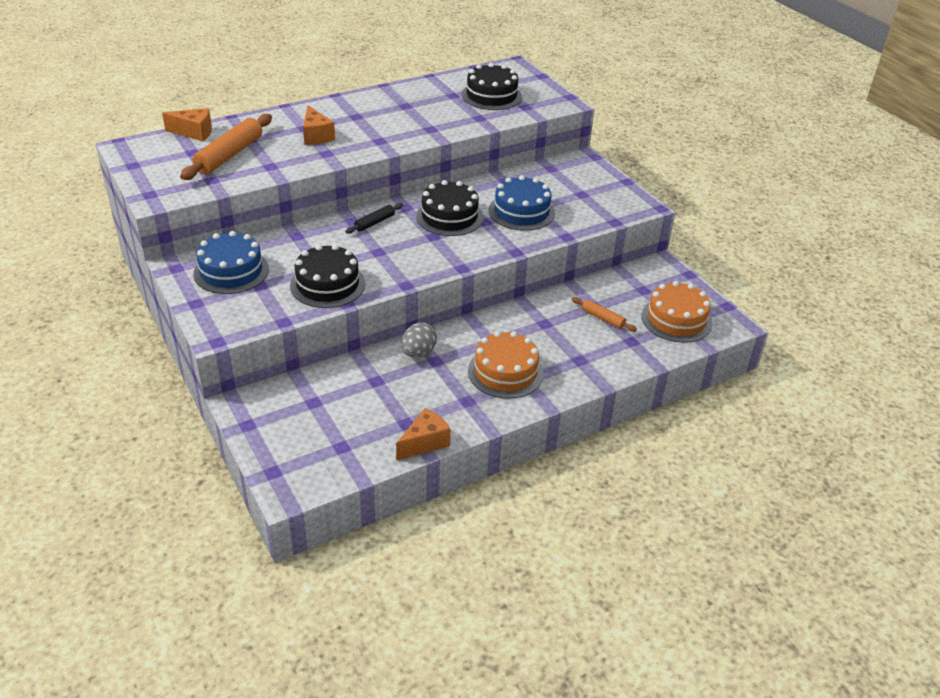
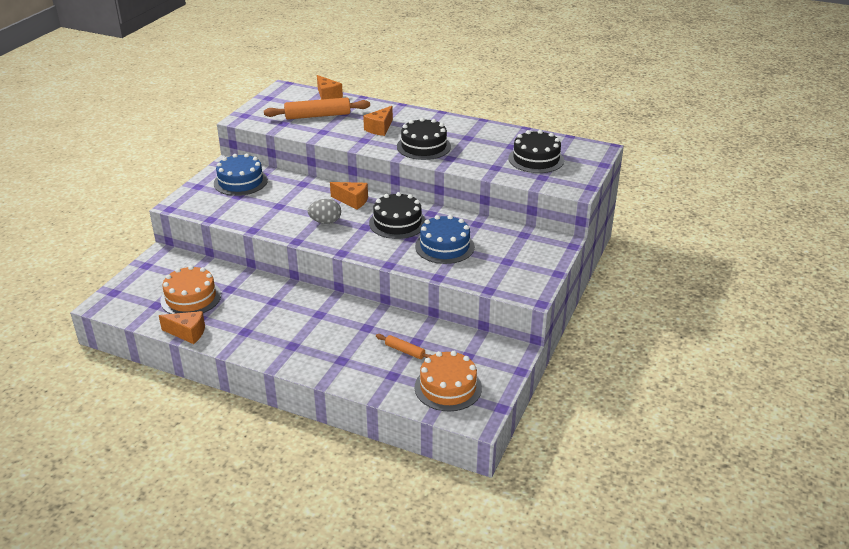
camera: 55 degrees right, 5 degrees down
black cake [290,244,365,308] -> black cake moved to [397,118,451,160]
black rolling pin [345,203,403,234] -> orange cheese [330,182,368,210]
grey egg [401,322,437,358] -> grey egg moved to [308,199,341,224]
orange cake [468,331,544,399] -> orange cake moved to [160,265,221,314]
orange rolling pin [572,297,637,332] -> orange rolling pin turned 60 degrees counterclockwise [376,334,431,359]

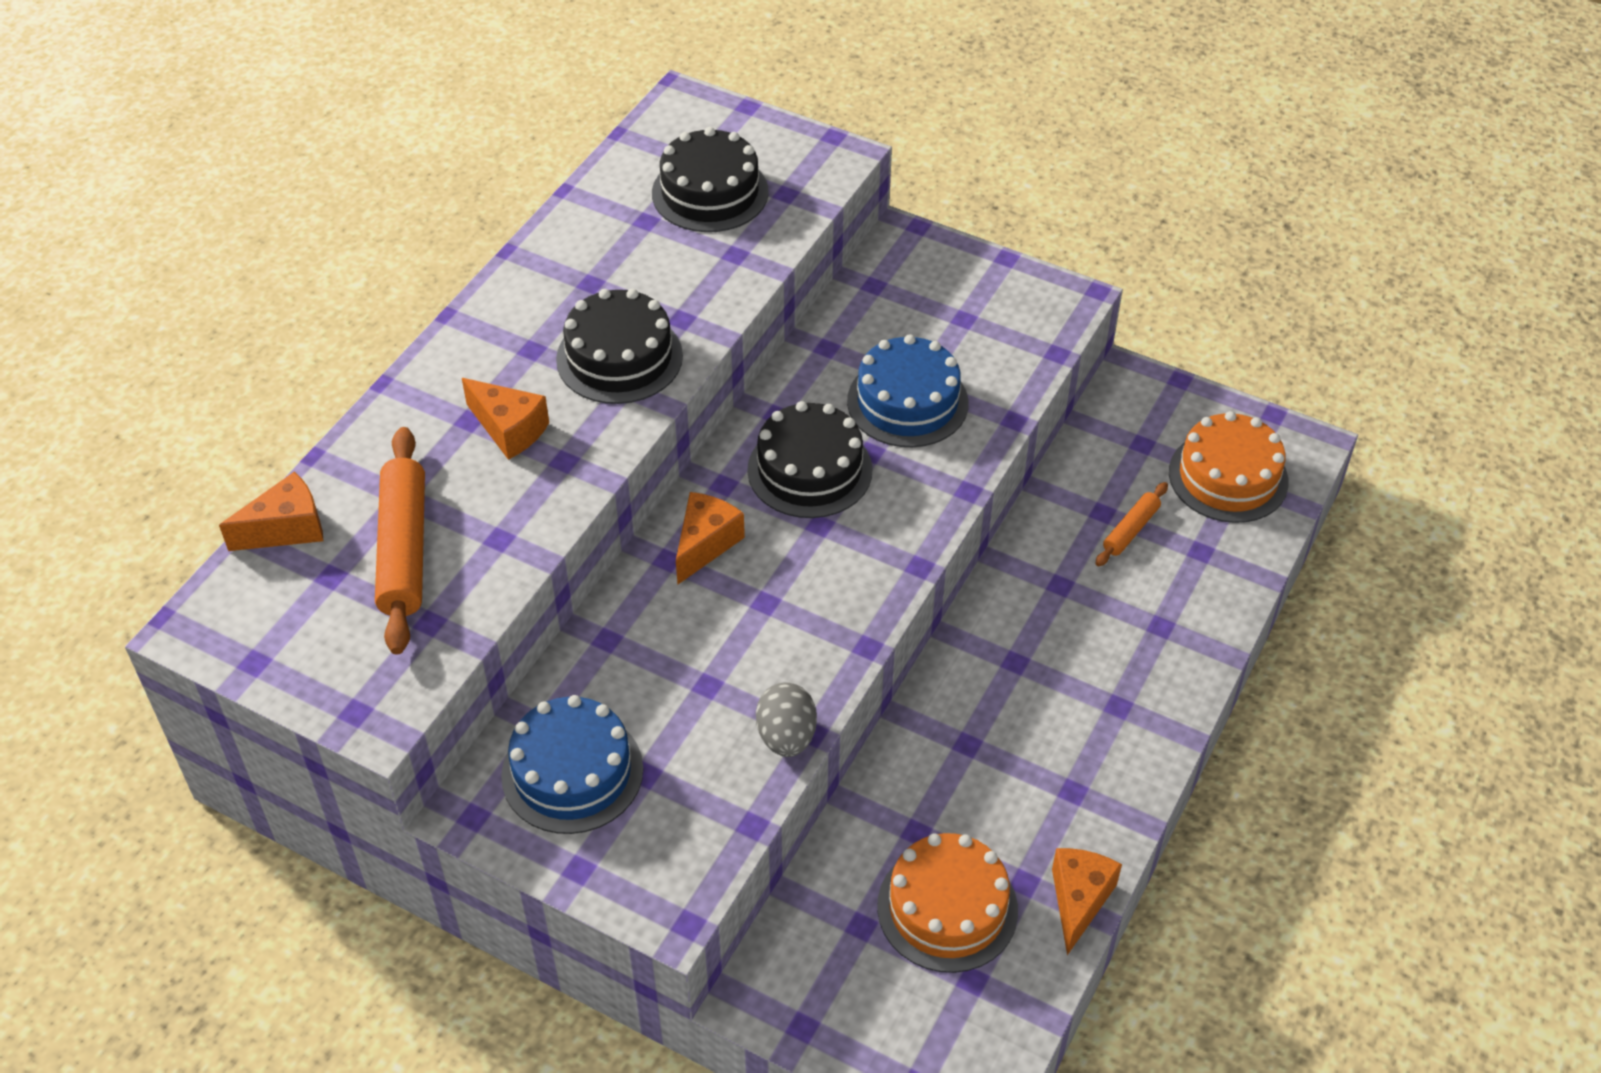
camera: 85 degrees left, 15 degrees up
grey egg [308,199,341,224] -> grey egg moved to [756,682,817,757]

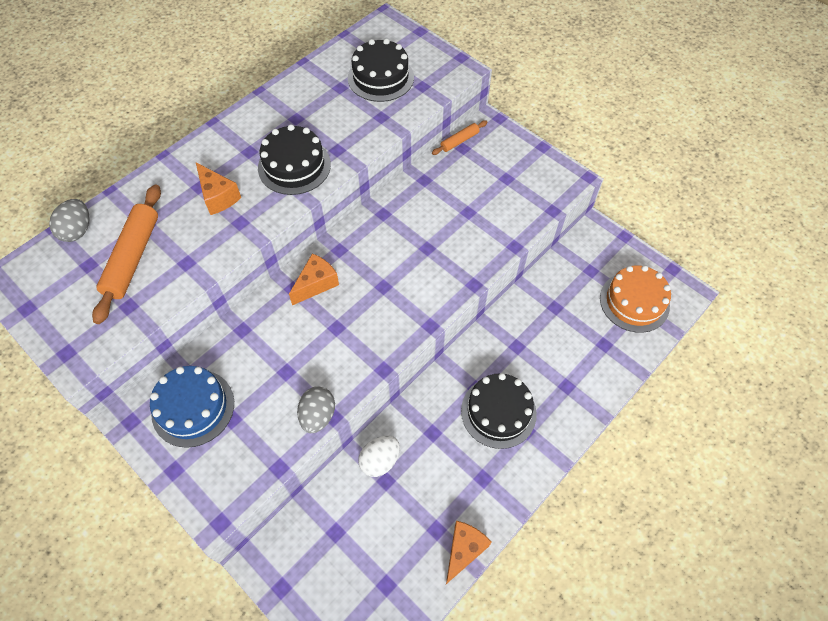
camera: 15 degrees right, 10 degrees up
orange cheese [219,472,323,551] -> grey egg [49,199,89,242]
black cake [747,401,873,518] -> black cake moved to [461,373,537,449]
blue cake [847,334,968,447] -> none
orange cake [877,833,1018,973] -> none
orange rolling pin [1095,482,1168,567] -> orange rolling pin moved to [432,120,488,155]
none -> white egg [358,436,400,477]

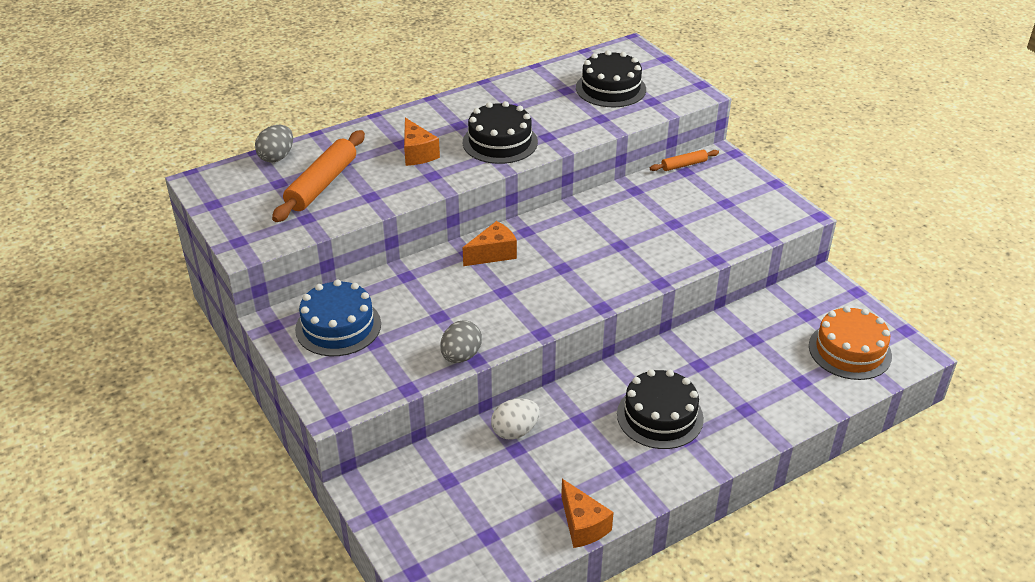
camera: 15 degrees right, 20 degrees down
orange cheese [446,521,491,584] -> orange cheese turned 105 degrees clockwise [561,479,614,548]

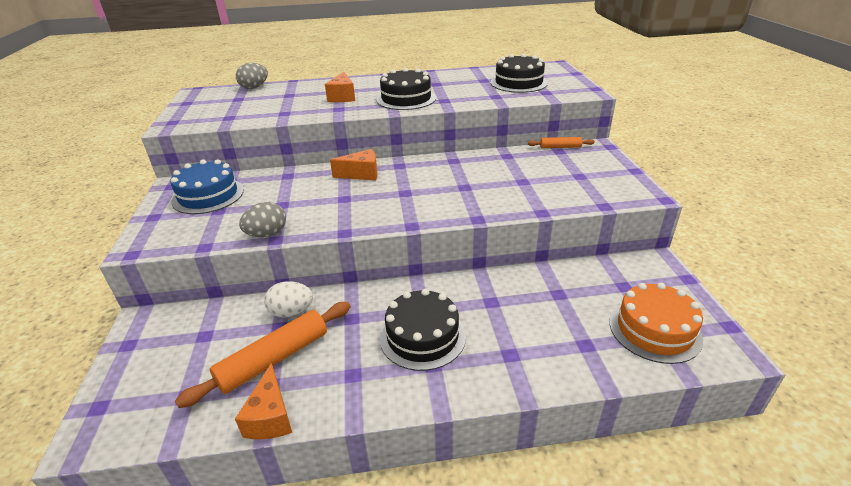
camera: 25 degrees right, 5 degrees down
orange rolling pin [272,130,365,222] -> orange rolling pin moved to [175,302,351,408]

